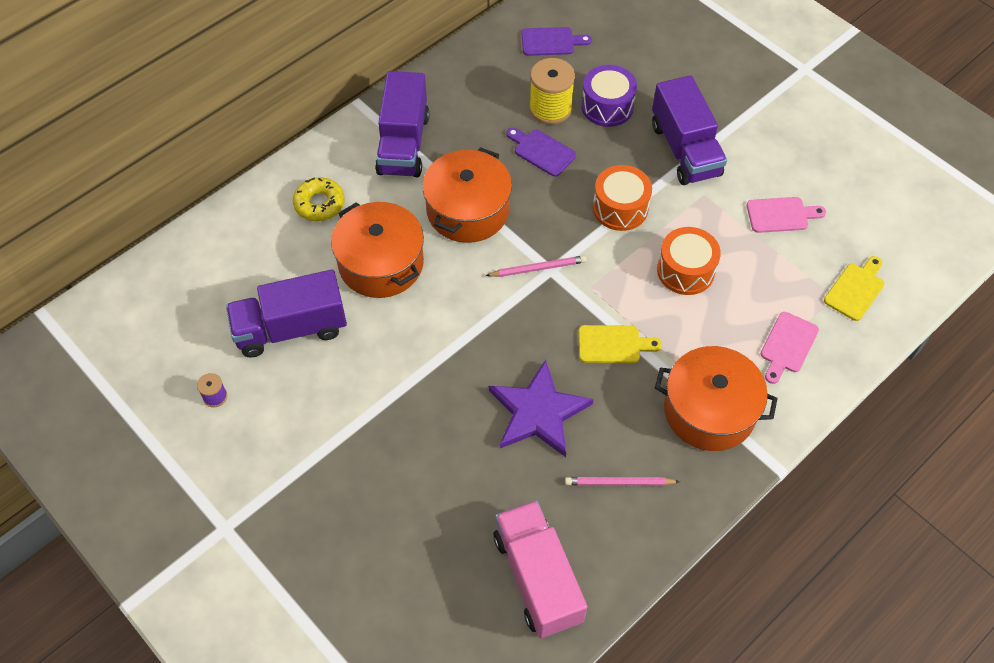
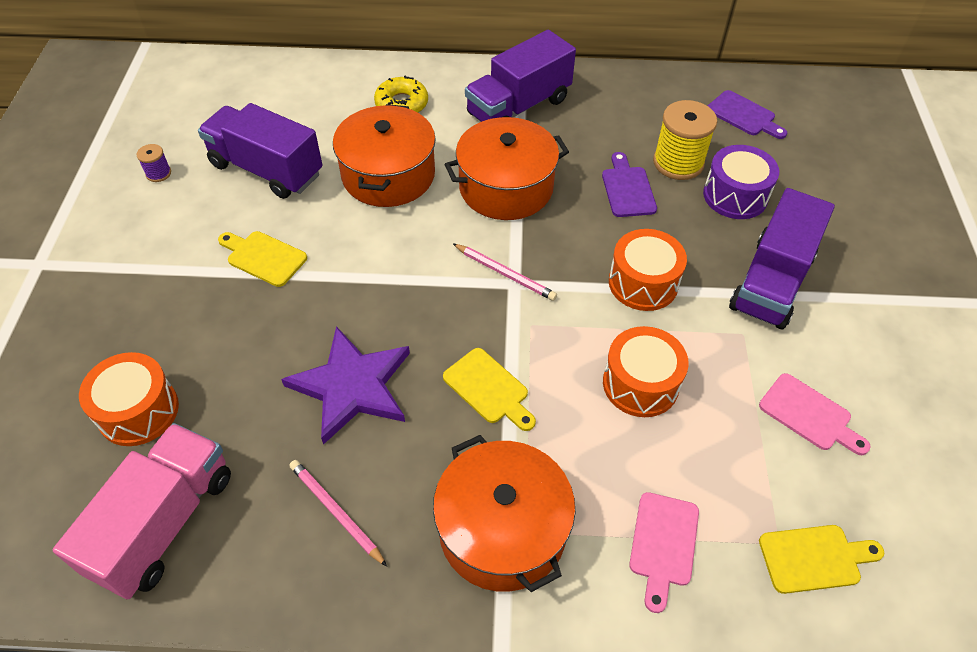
camera: 45 degrees right, 5 degrees down
pink cutting board [761,312,819,384] -> pink cutting board turned 60 degrees counterclockwise [629,492,699,613]
none -> orange drum [79,352,179,446]
none -> yellow cutting board [218,231,307,287]

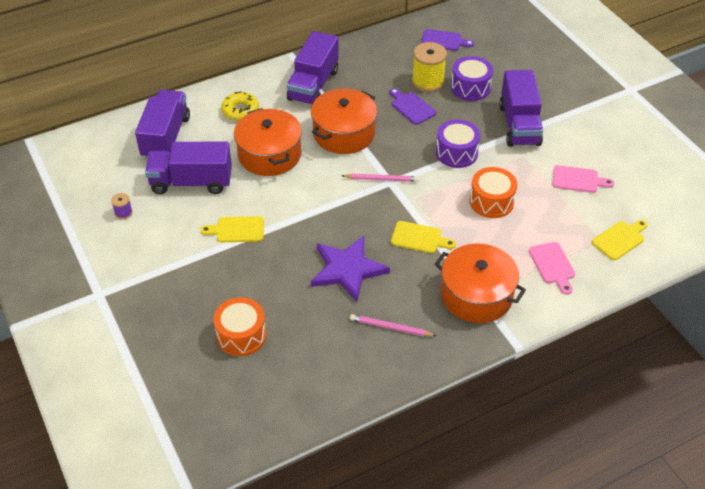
camera: 30 degrees left, 5 degrees down
pink truck [53,423,231,599] -> none
orange drum [609,229,687,311] -> purple drum [436,119,481,168]
none -> purple truck [135,90,190,159]

